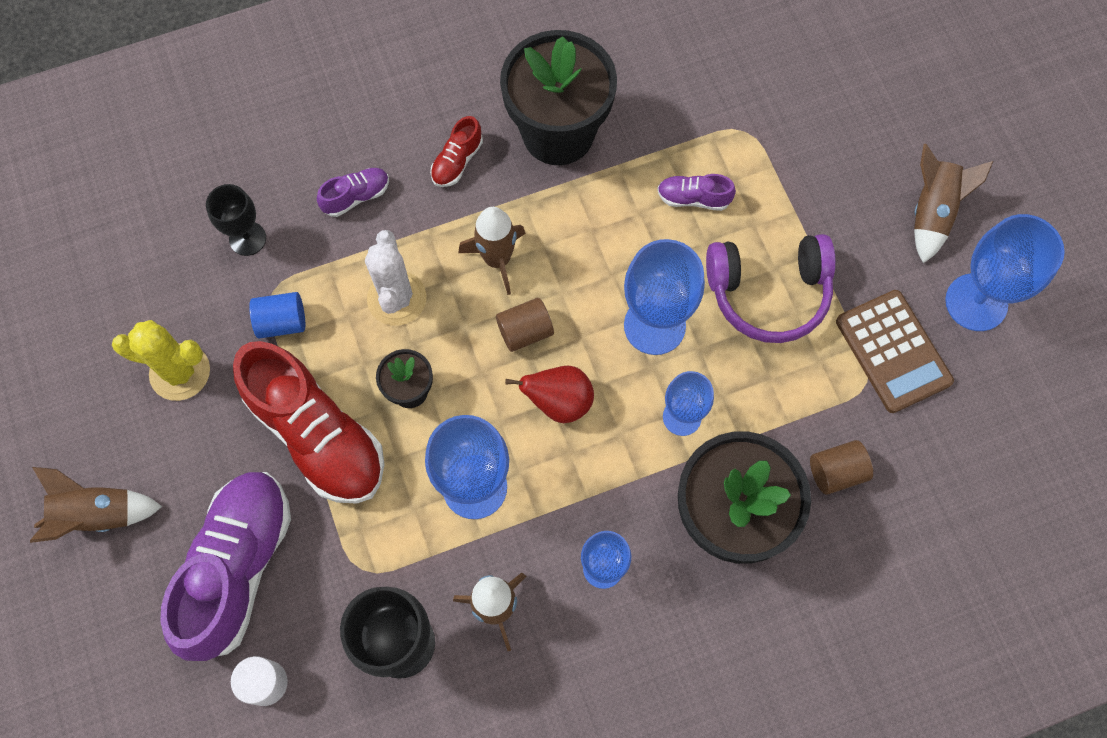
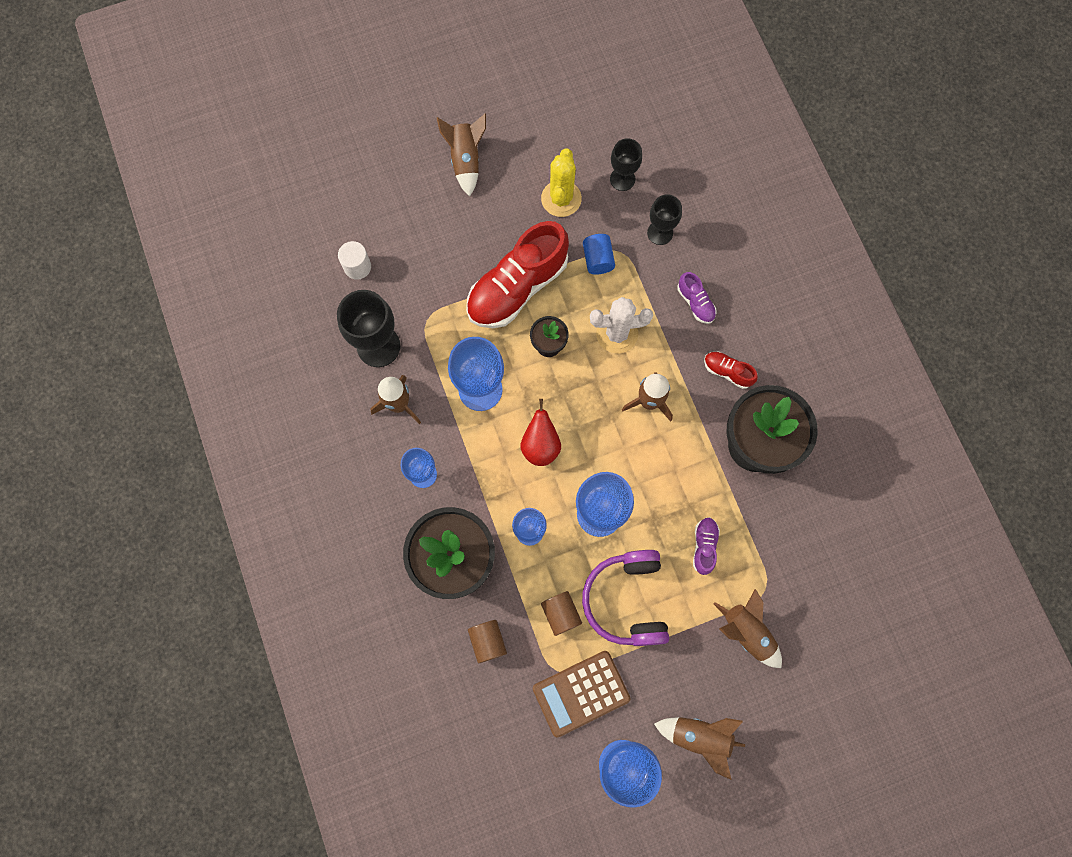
camera: 90 degrees right, 5 degrees up
purple shoe [160,472,291,661] -> none
brown cylinder [496,298,554,352] -> brown cylinder moved to [541,591,582,636]
none -> black goblet [610,138,642,191]
none -> brown rocket [713,589,782,668]

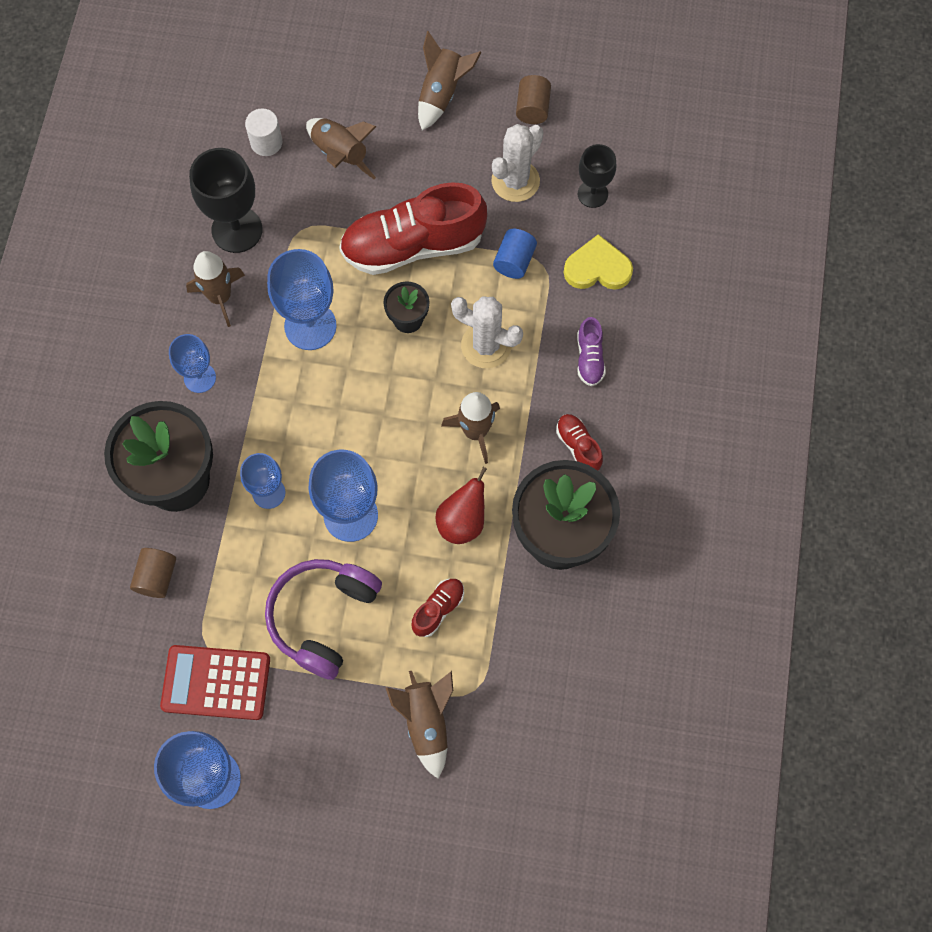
camera: 30 degrees right, 5 degrees down
red pear [520,399,561,466] -> red pear moved to [435,467,487,544]
brown calculator [533,651,631,738] -> red calculator [160,645,270,720]
yellow cactus [541,148,582,217] -> white cactus [492,124,543,202]
brown cylinder [541,591,582,636] -> brown cylinder moved to [516,75,551,124]
black goblet [647,194,682,245] -> yellow heart [564,234,633,290]
brown rocket [654,717,745,780] -> brown rocket moved to [306,118,377,179]
purple shoe [693,517,720,575] -> red shoe [411,579,464,637]

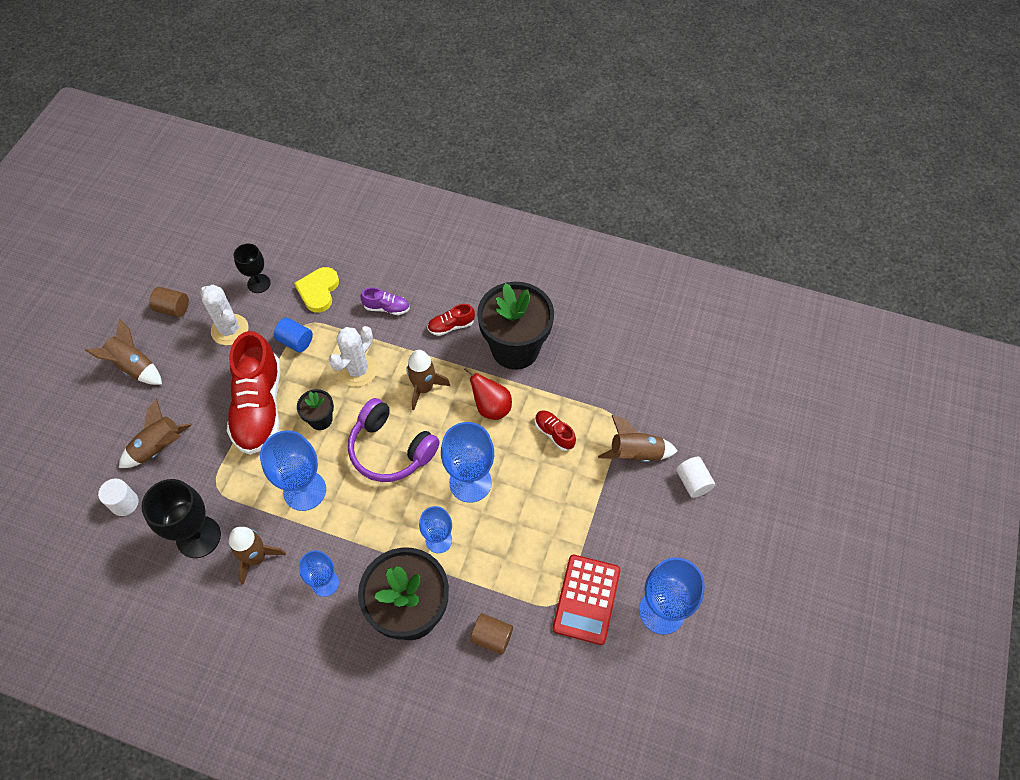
camera: 80 degrees left, 10 degrees down
purple headphones [265,559,382,680] -> purple headphones moved to [348,398,440,482]
none -> white cylinder [676,457,715,498]

